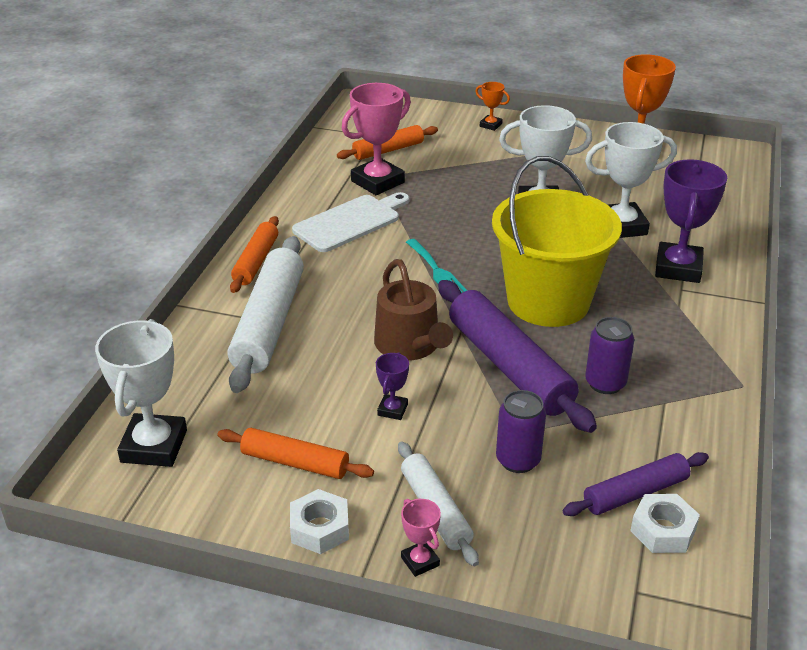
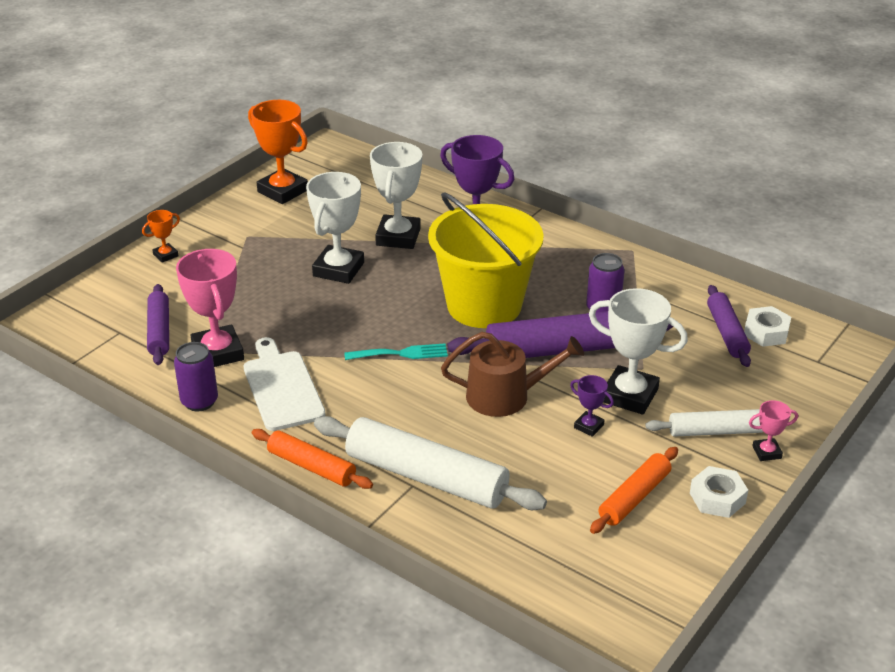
camera: 70 degrees left, 0 degrees up
white trophy [95,319,187,467] -> white trophy moved to [589,288,688,415]
orange rolling pin [337,125,438,160] -> purple rolling pin [147,284,169,365]
purple can [496,390,546,473] -> purple can moved to [174,342,218,411]

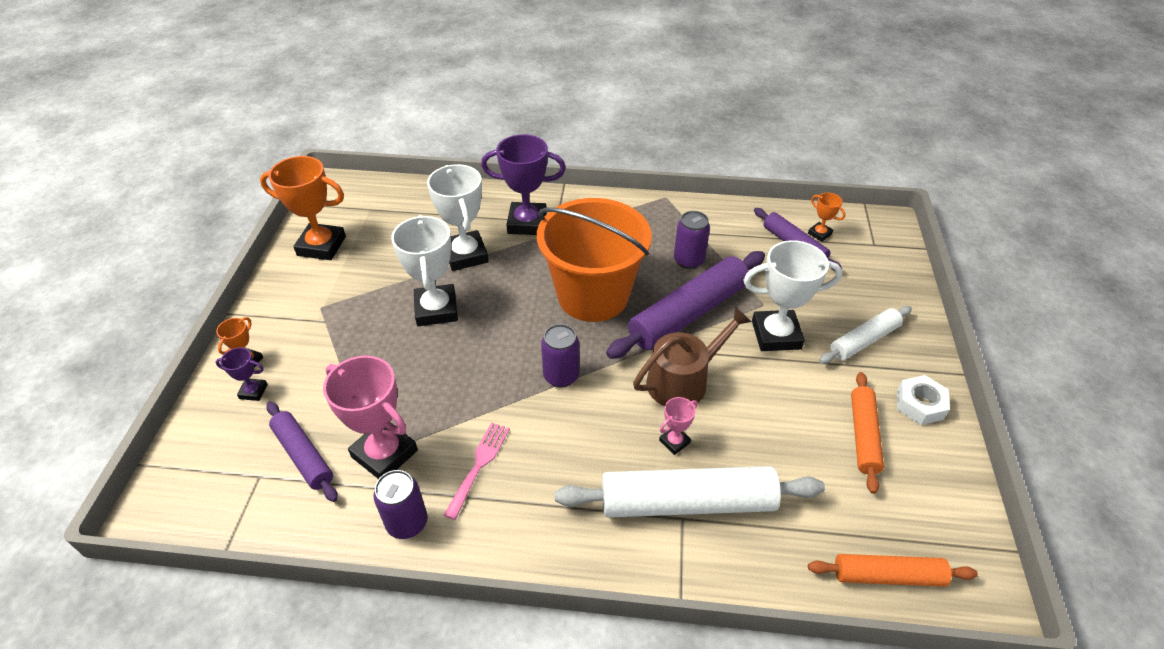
camera: 30 degrees left, 10 degrees up
white cutting board [243,337,326,431] -> pink fork [444,422,510,520]
orange rolling pin [252,429,373,489] -> orange rolling pin moved to [808,554,978,587]
turquoise fork [344,344,448,360] -> purple can [541,324,579,388]
yellow bucket [428,193,544,328] -> orange bucket [537,198,652,322]
purple trophy [570,375,614,437] -> purple trophy moved to [216,347,268,401]
white nut [744,306,791,347] -> orange trophy [808,193,846,242]
pink trophy [749,400,798,461] -> pink trophy moved to [659,397,698,455]

